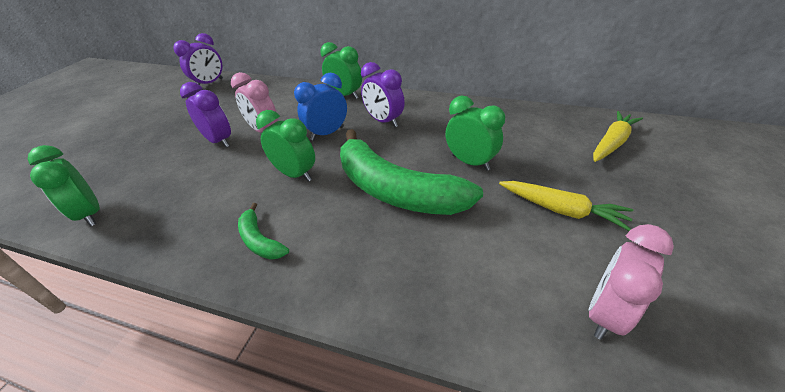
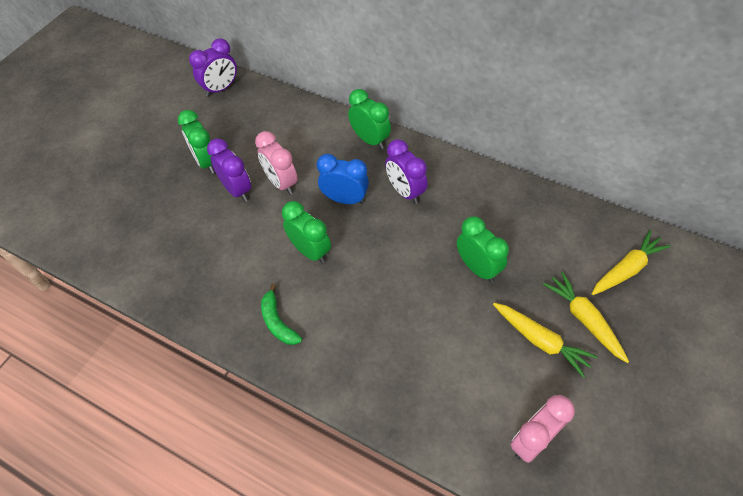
camera: 10 degrees right, 15 degrees up
green clock [28,145,100,226] -> green clock moved to [178,110,215,174]
blue clock [294,73,347,141] -> blue clock turned 45 degrees clockwise [317,154,369,204]
green banana [340,129,483,215] -> none
none -> yellow carrot [543,272,629,363]

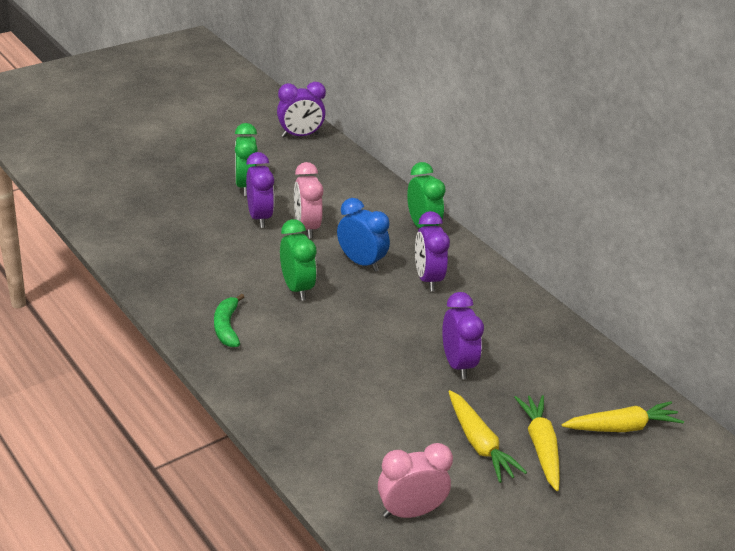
camera: 20 degrees right, 20 degrees down
green clock [457,216,509,282] -> purple clock [442,292,484,379]

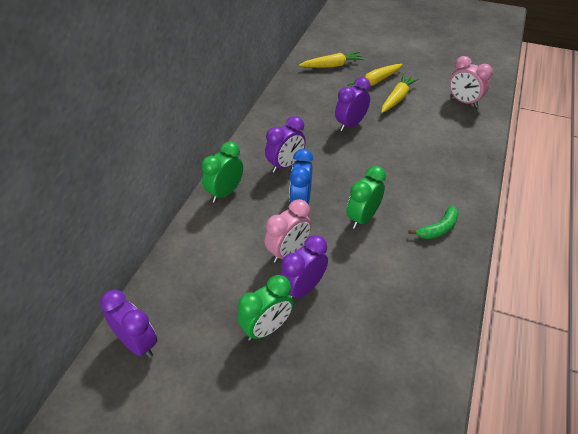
camera: 120 degrees left, 10 degrees up
yellow carrot [562,401,684,432] -> yellow carrot turned 120 degrees clockwise [299,51,365,68]

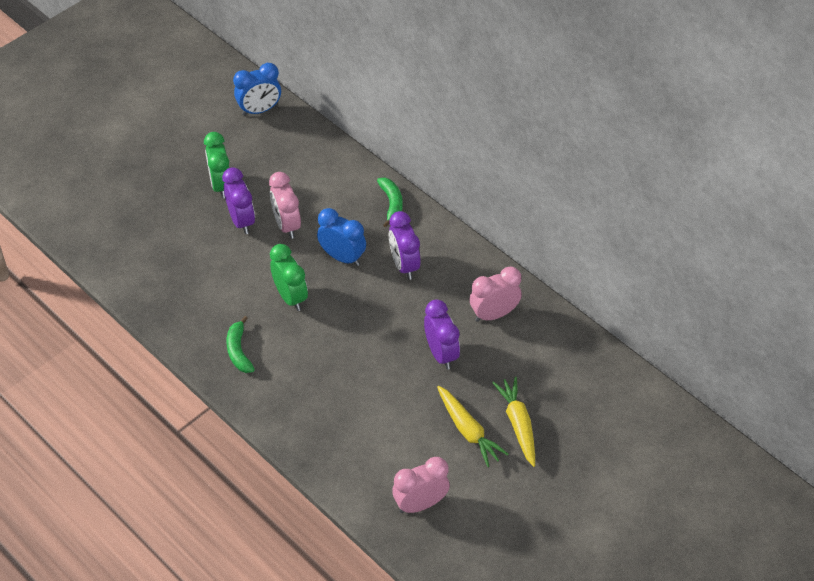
camera: 115 degrees right, 5 degrees up
purple clock [100,290,157,358] -> blue clock [233,63,281,116]
green clock [201,141,243,203] -> green banana [377,178,403,227]
yellow carrot [299,51,365,68] -> none
none -> pink clock [470,266,522,322]

